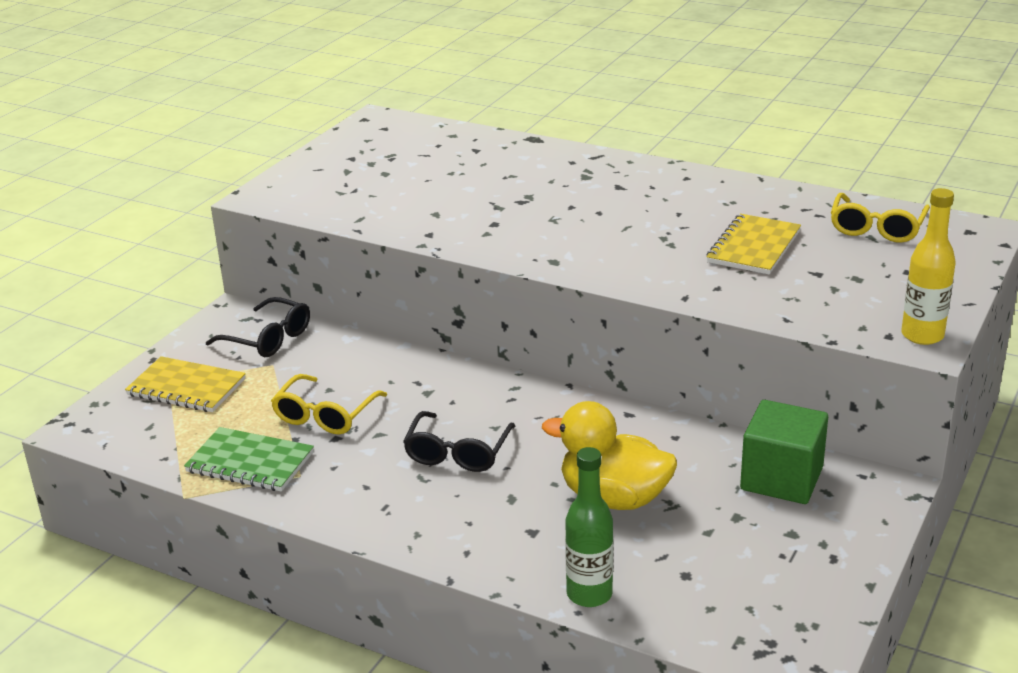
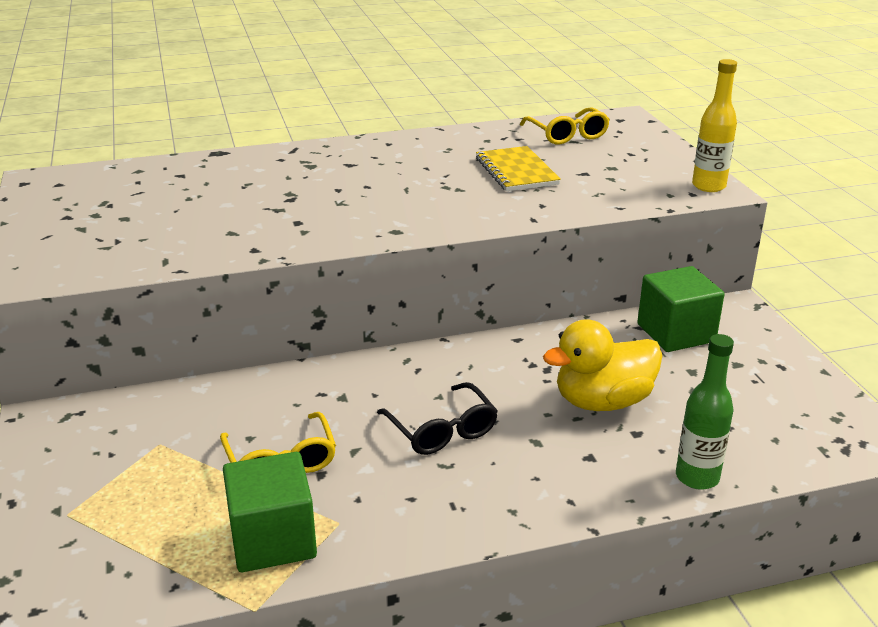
camera: 45 degrees left, 0 degrees up
yellow notebook [125,356,246,412] -> none
green notebook [184,427,314,492] -> green cube [223,452,317,572]
black glasses [206,297,310,357] -> none

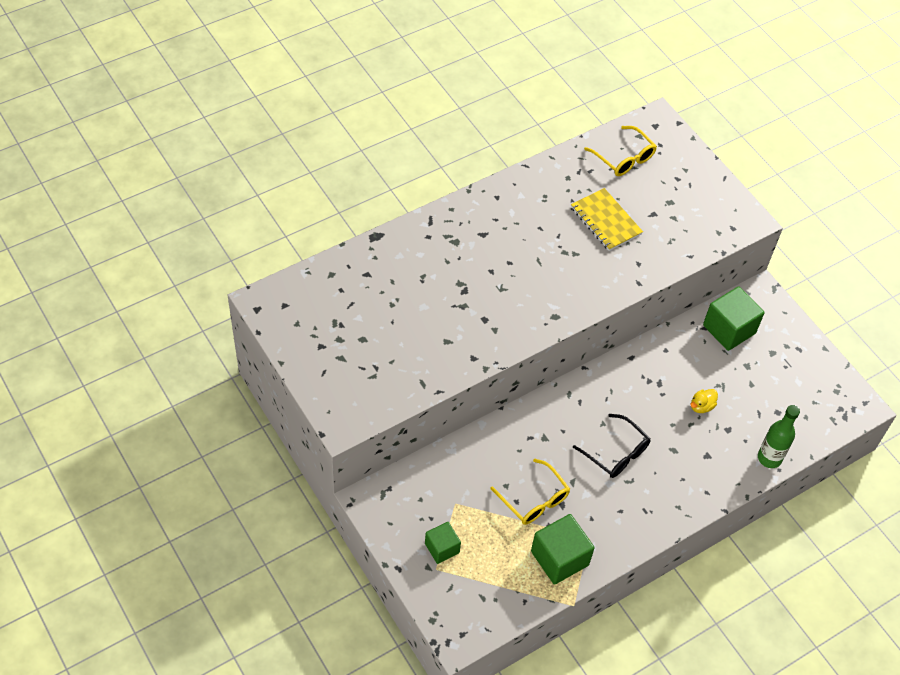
camera: 20 degrees left, 25 degrees up
yellow duck [543,319,663,411] -> yellow duck [690,389,718,413], size x0.44
yellow bottle [692,59,737,192] -> none
none -> green cube [425,522,461,564]

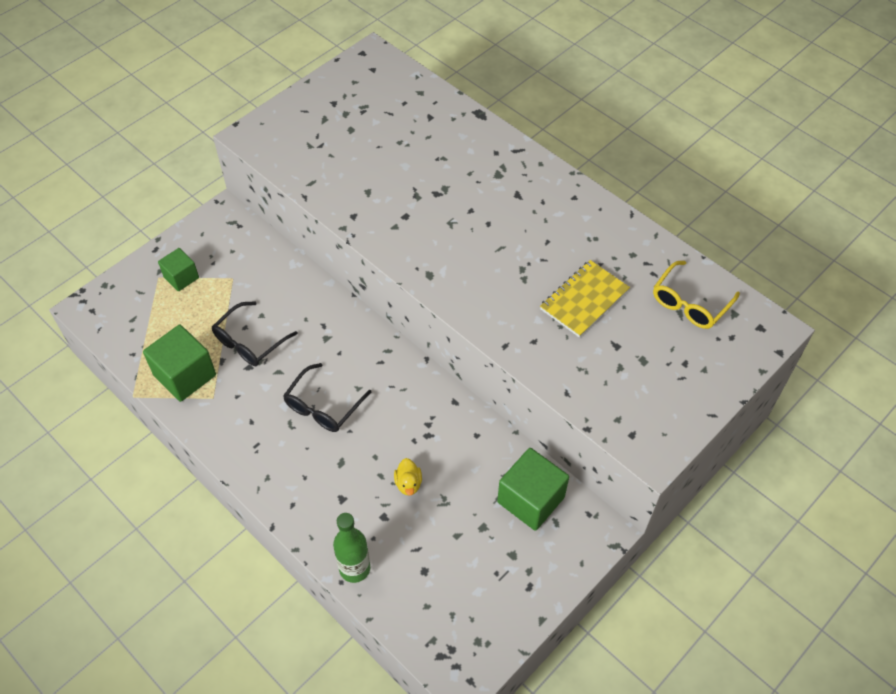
camera: 80 degrees right, 0 degrees up
yellow glasses [490,458,570,525] -> black glasses [212,301,298,366]
yellow duck [690,389,718,413] -> yellow duck turned 135 degrees counterclockwise [394,458,422,496]

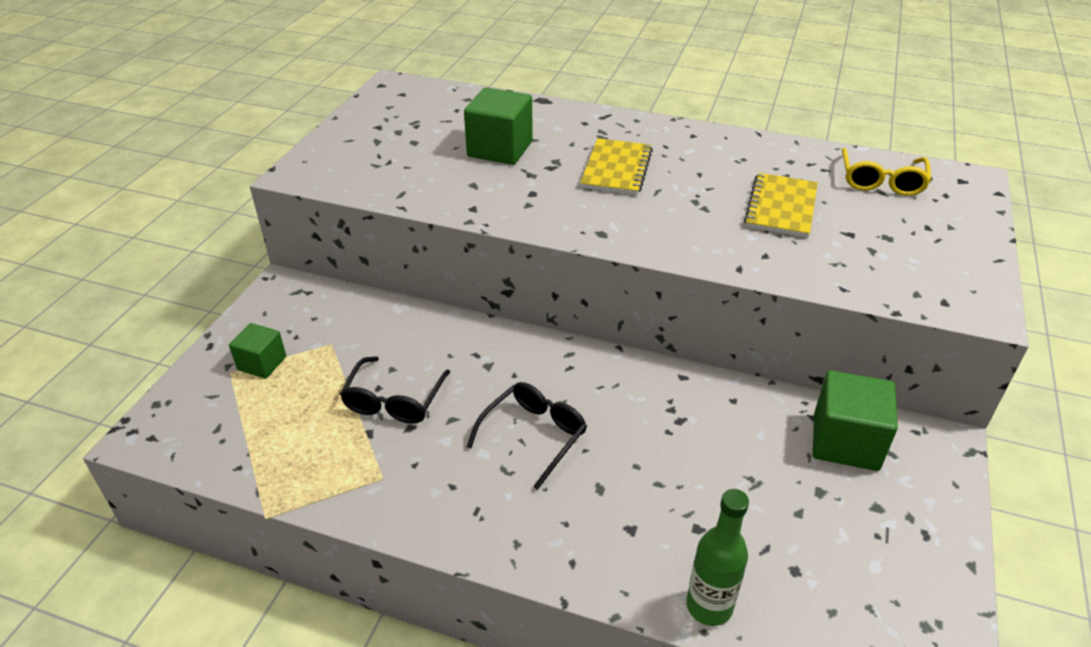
camera: 25 degrees left, 15 degrees down
green cube [143,325,216,402] -> green cube moved to [464,87,533,165]
black glasses [283,363,371,432] -> black glasses turned 150 degrees counterclockwise [467,382,587,490]
yellow duck [394,458,422,496] -> none
none -> yellow notebook [580,138,653,195]

